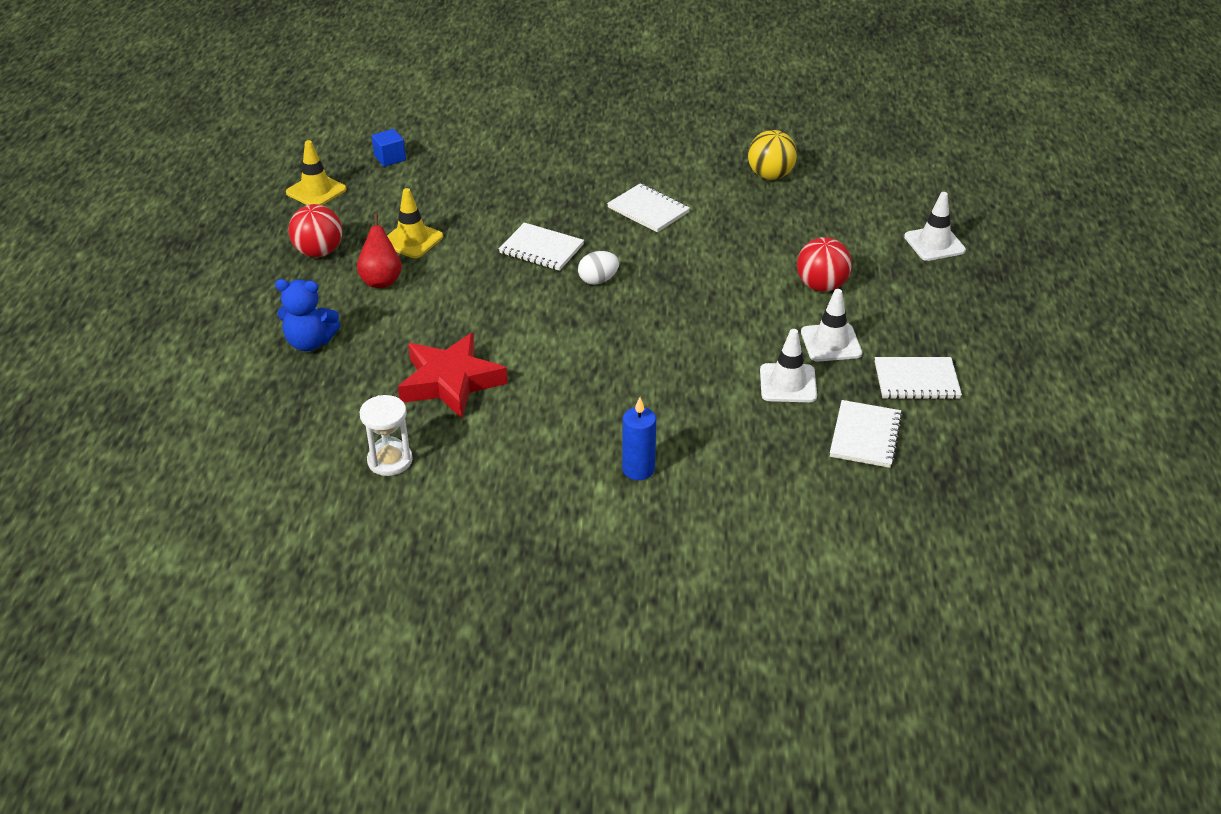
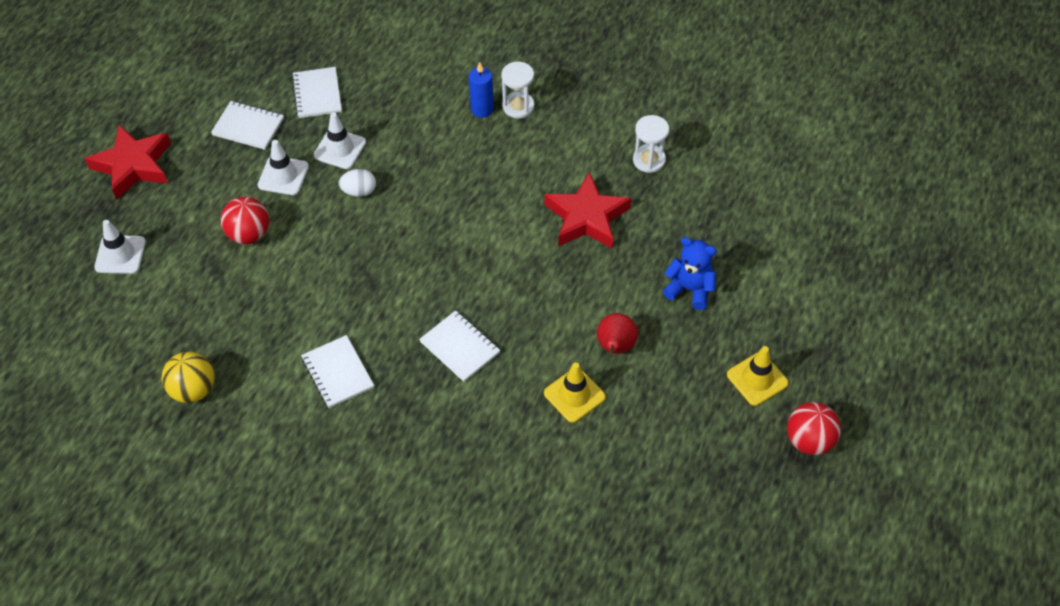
camera: 160 degrees left, 15 degrees up
yellow traffic cone [286,140,347,205] -> yellow traffic cone moved to [727,346,789,406]
red ball [289,204,342,257] -> red ball moved to [787,402,841,455]
blue cube [372,129,406,167] -> none
white egg [578,251,619,285] -> white egg moved to [338,169,376,197]
white notebook [830,400,903,468] -> white notebook turned 45 degrees counterclockwise [292,67,342,118]
none -> red star [85,125,171,200]
none -> white hourglass [501,62,534,118]

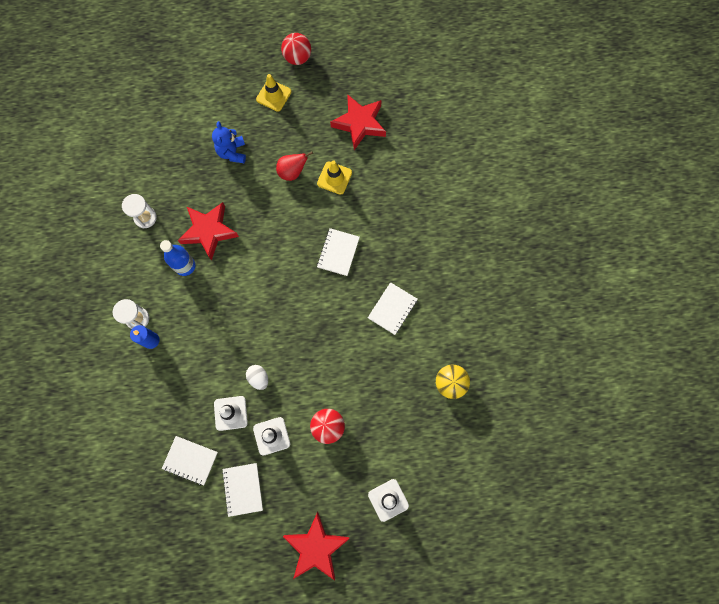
camera: 120 degrees left, 20 degrees up
white notebook [292,67,342,118] -> white notebook turned 60 degrees clockwise [162,436,218,485]
none -> blue bottle [160,240,196,276]
none -> red star [330,94,386,150]

